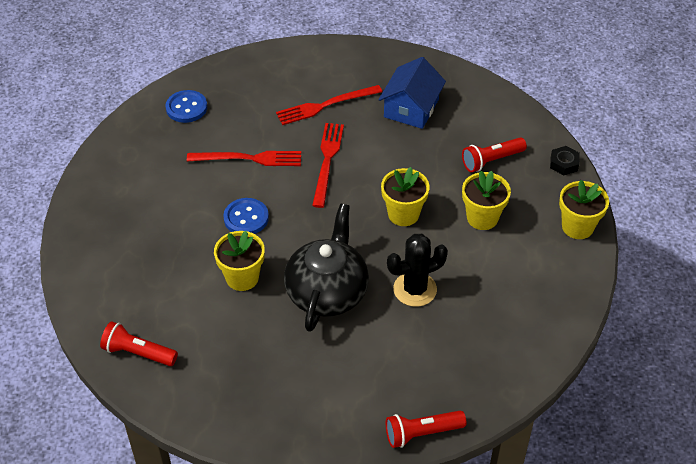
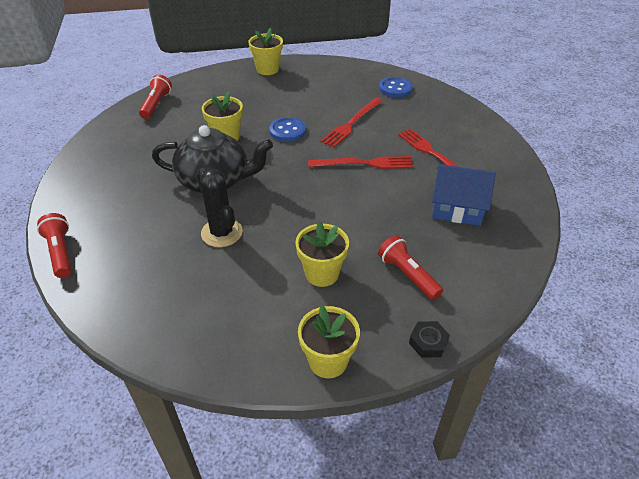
camera: 80 degrees right, 5 degrees down
red fork [187,151,301,166] -> red fork turned 45 degrees clockwise [320,98,383,147]
yellow flower pot [381,167,430,226] -> yellow flower pot moved to [248,28,283,75]

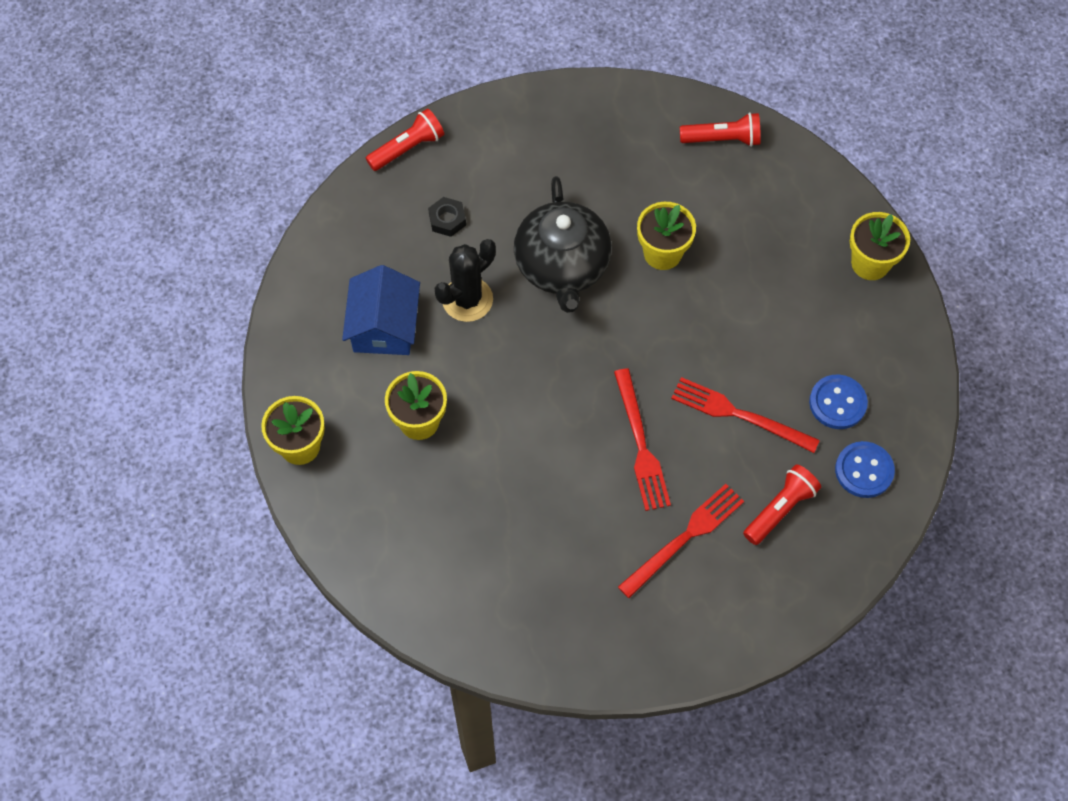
camera: 80 degrees right, 20 degrees up
blue button [269,117,306,142] -> blue button moved to [809,375,868,429]
red flashlight [378,235,443,300] -> red flashlight moved to [743,464,821,545]
black nut [409,321,450,358] -> black nut moved to [428,197,466,237]
blue house [432,164,496,226] -> blue house moved to [342,265,420,355]

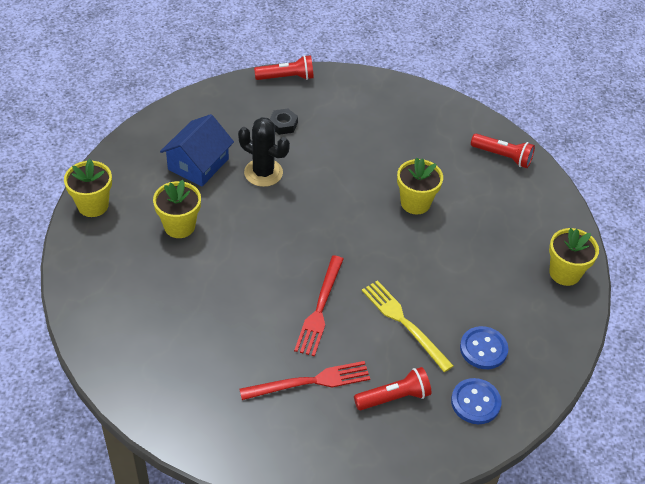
camera: 25 degrees right, 15 degrees down
black cactus [435,239,496,322] -> black cactus turned 45 degrees clockwise [238,117,290,187]
black teapot [514,176,612,313] -> none
red fork [671,377,820,453] -> yellow fork [362,280,454,372]

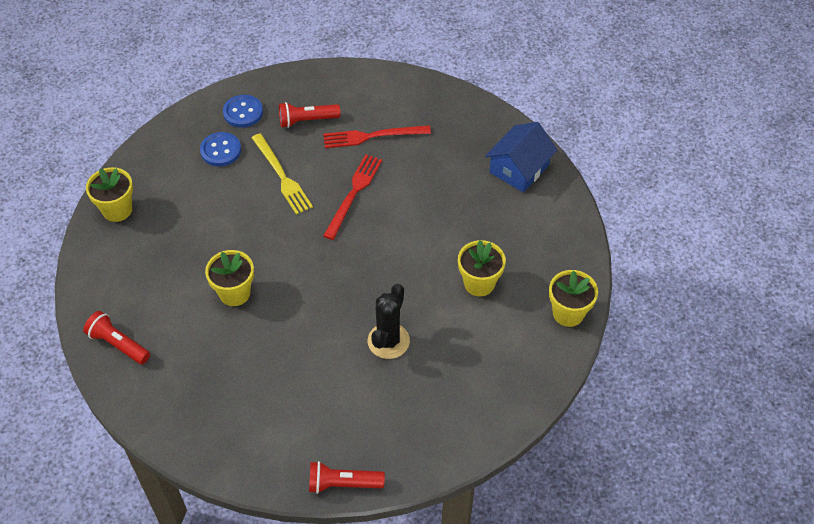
camera: 170 degrees left, 5 degrees up
blue house [160,114,234,186] -> blue house moved to [485,122,557,192]
black cactus [238,117,290,187] -> black cactus turned 75 degrees clockwise [368,284,410,359]
black nut [270,109,298,135] -> none

